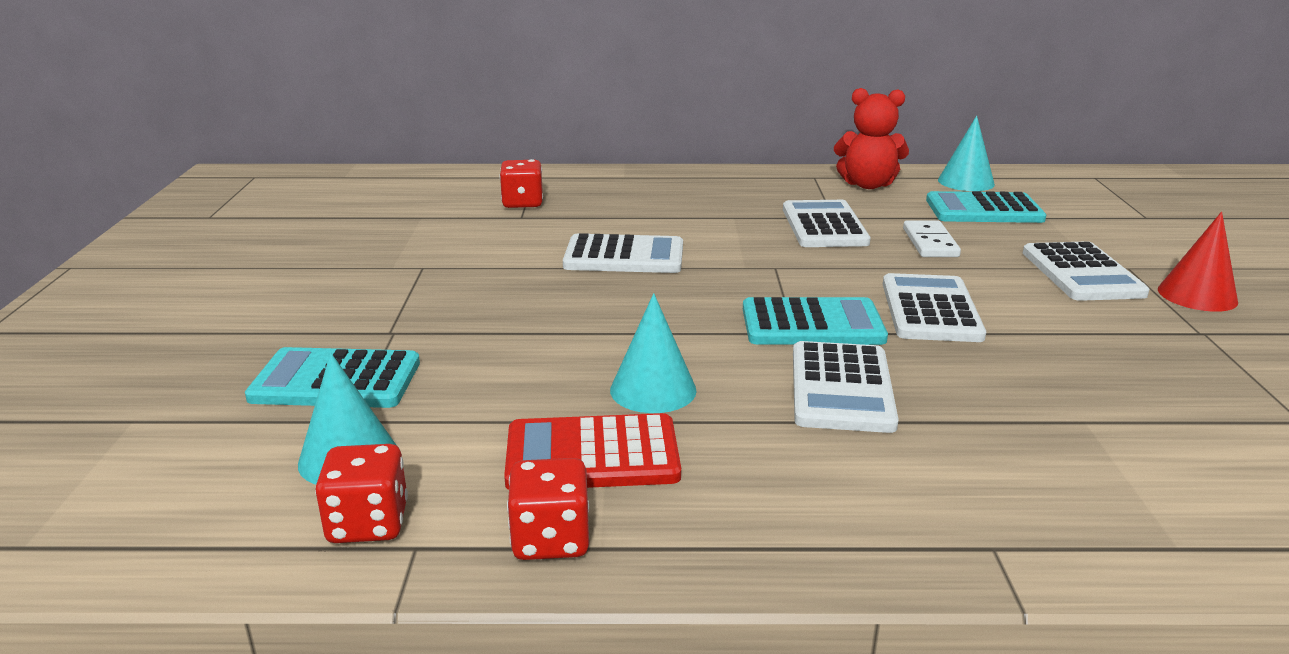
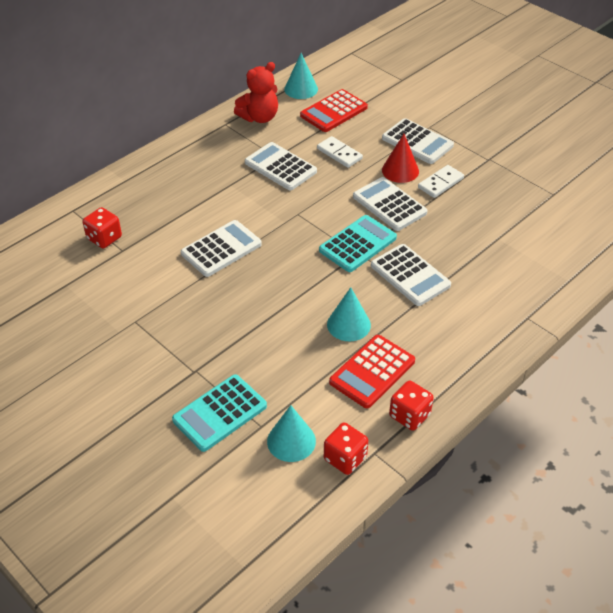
camera: 45 degrees left, 20 degrees up
turquoise calculator [926,191,1046,223] -> red calculator [300,89,368,132]
red cone [1158,212,1238,312] -> red cone moved to [382,134,419,183]
none -> white domino [418,165,464,198]

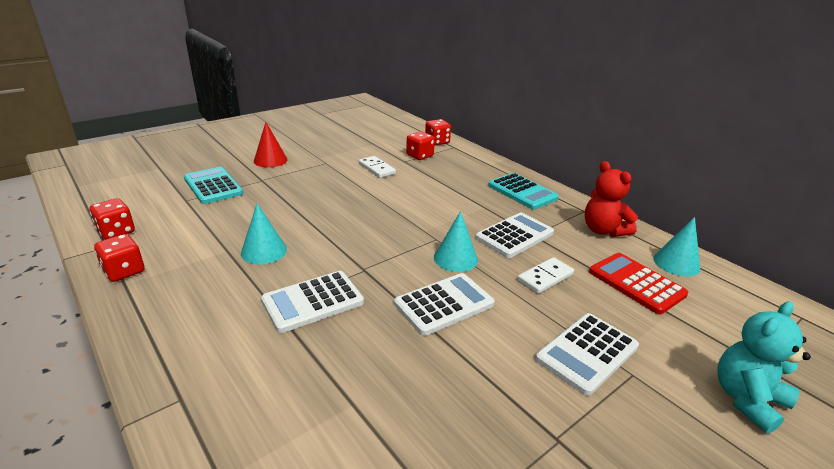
camera: 95 degrees right, 15 degrees down
white calculator [181,220,262,277] -> none
turquoise cone [267,405,316,462] -> turquoise cone moved to [434,211,478,272]
turquoise calculator [319,215,397,272] -> turquoise calculator moved to [488,173,559,210]
red calculator [329,335,415,408] -> none
red cone [382,134,419,183] -> red cone moved to [254,122,287,167]
white domino [418,165,464,198] -> white domino moved to [359,156,396,178]
none -> red dice [425,119,451,146]
none -> turquoise teddy bear [717,301,811,434]

